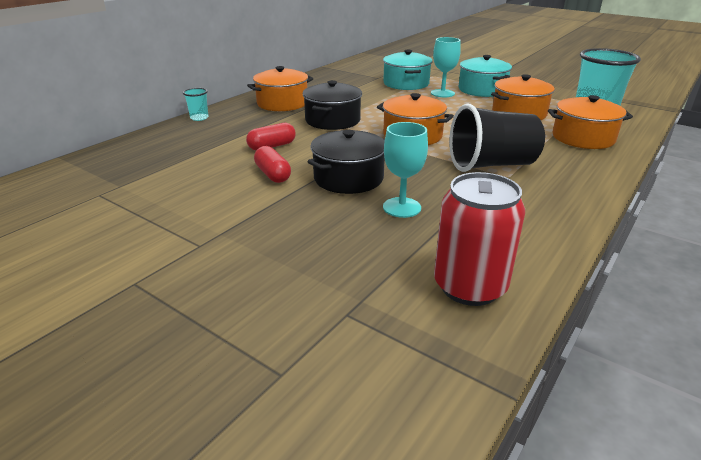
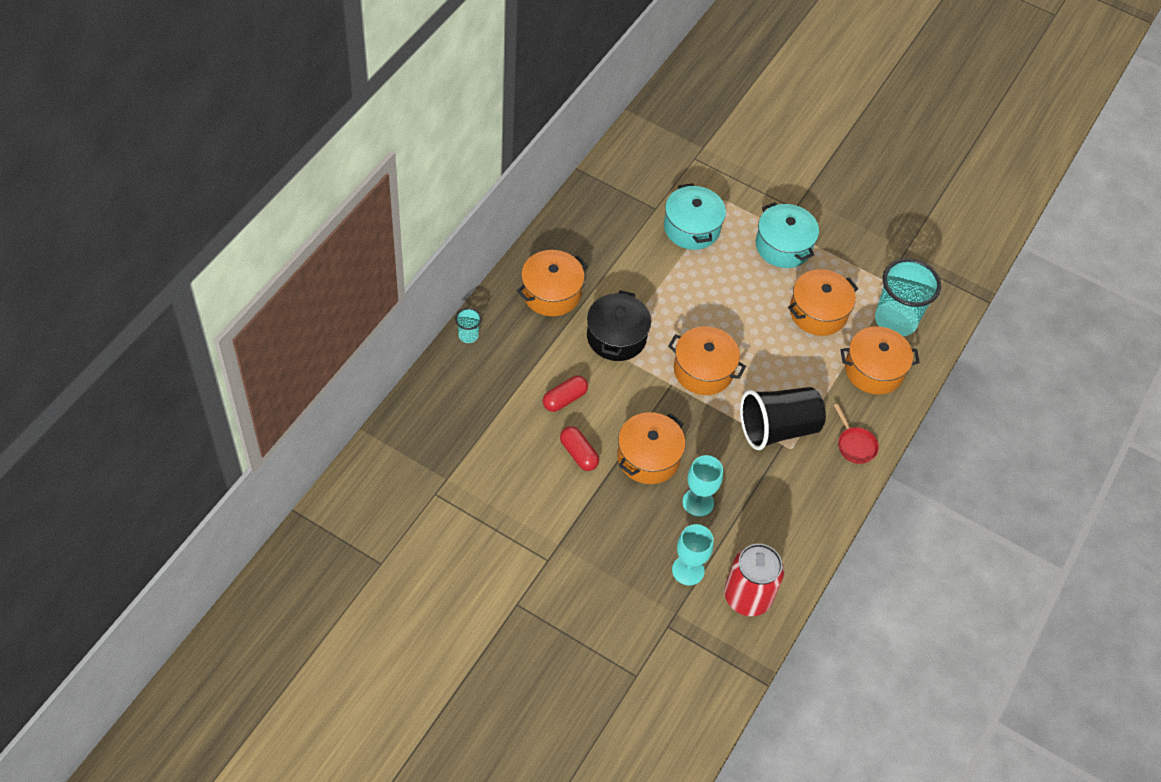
camera: 10 degrees left, 25 degrees up
black pot [307,130,385,194] -> orange pot [617,412,685,484]
turquoise goblet [431,37,461,97] -> turquoise goblet moved to [672,524,713,586]
none -> red pan [834,404,879,464]

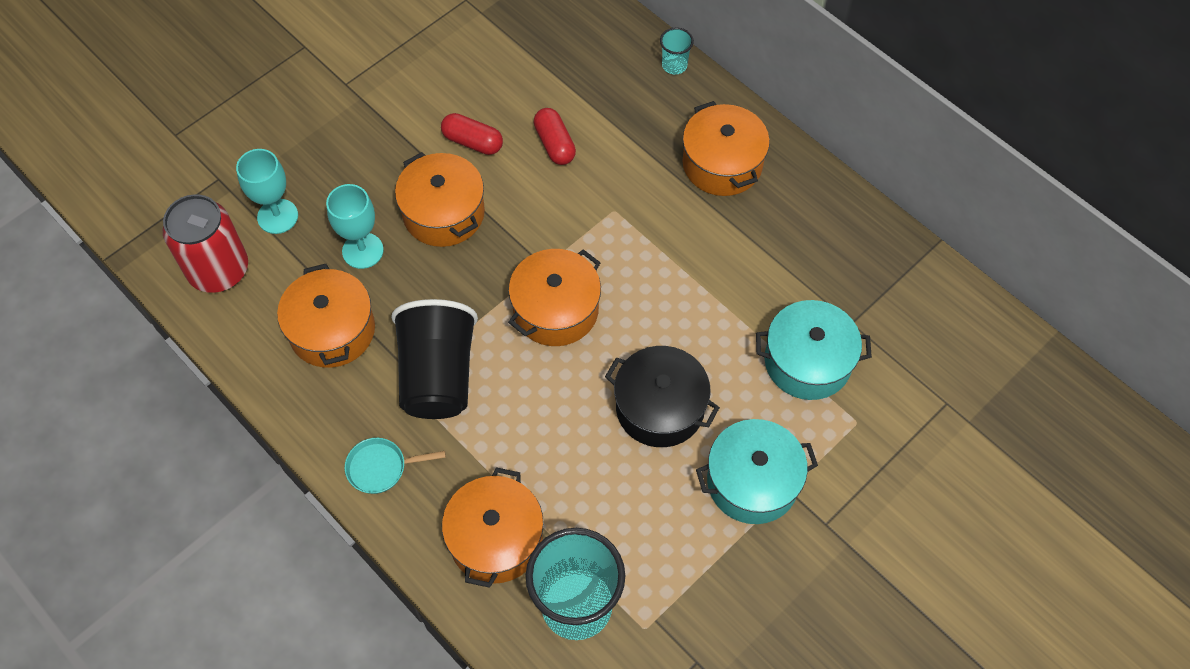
camera: 110 degrees right, 5 degrees up
red capsule [560,426,599,471] -> red capsule turned 45 degrees clockwise [441,113,503,155]
black pot [587,290,651,361] -> black pot moved to [605,346,720,447]
orange pot [788,269,858,336] -> orange pot moved to [277,264,375,368]
red pan [834,404,879,464] -> turquoise pan [345,438,446,494]

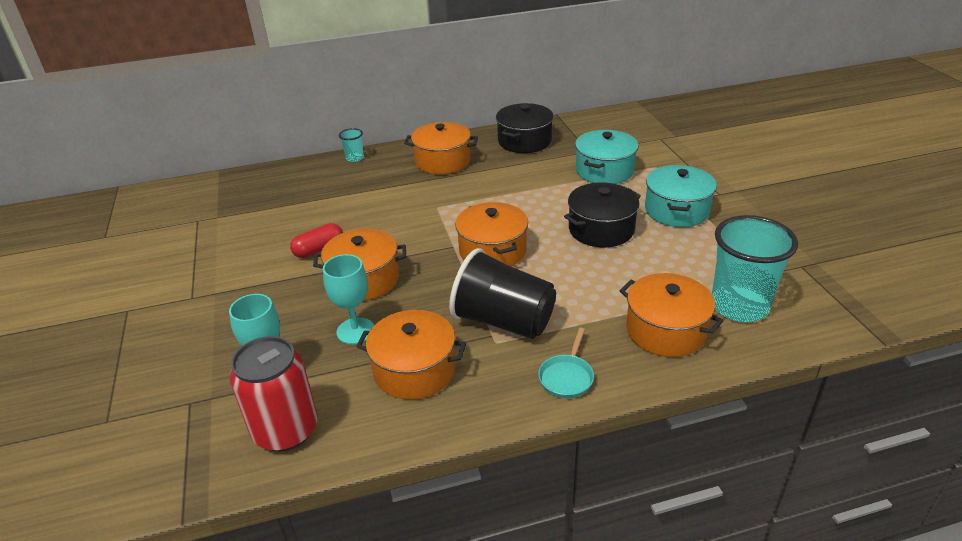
camera: 60 degrees left, 25 degrees down
red capsule [534,108,576,165] -> none
none -> black pot [496,103,554,153]

